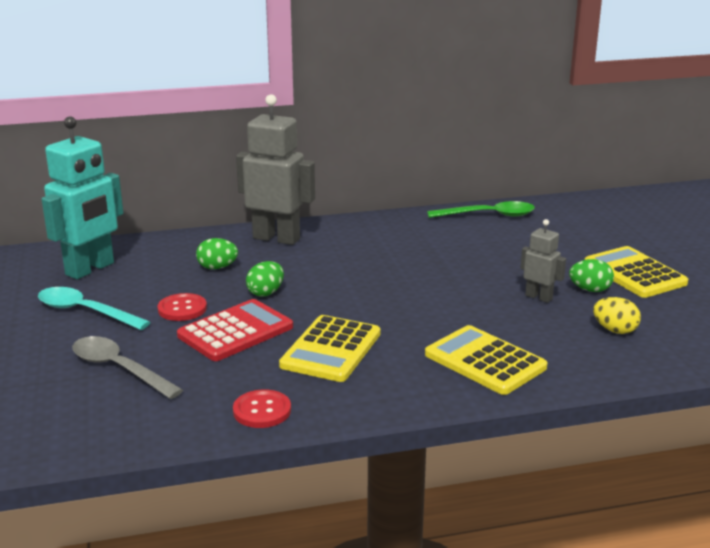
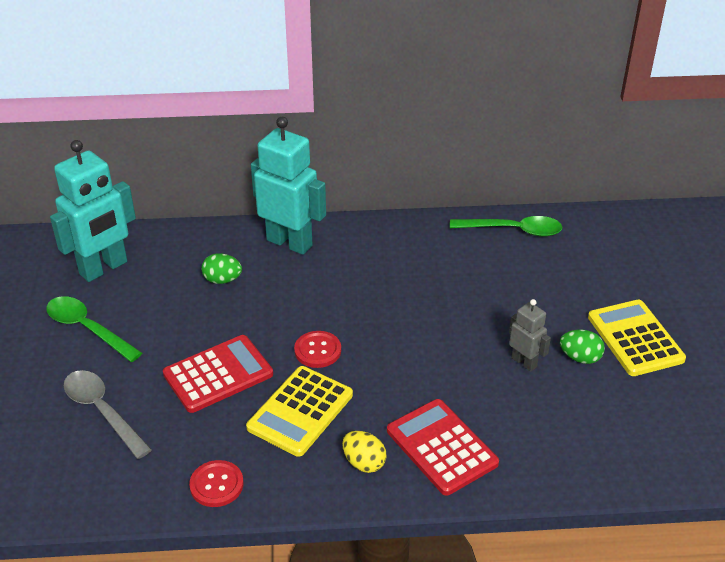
camera: 10 degrees right, 15 degrees up
turquoise spoon [38,287,150,330] -> green spoon [46,296,142,362]
red button [157,293,207,321] -> red button moved to [294,331,341,368]
grey robot [236,94,315,245] -> turquoise robot [251,117,326,255]
green egg [246,261,284,297] -> none
yellow calculator [425,325,547,395] -> red calculator [387,399,499,496]
yellow egg [593,297,641,334] -> yellow egg moved to [342,431,387,473]

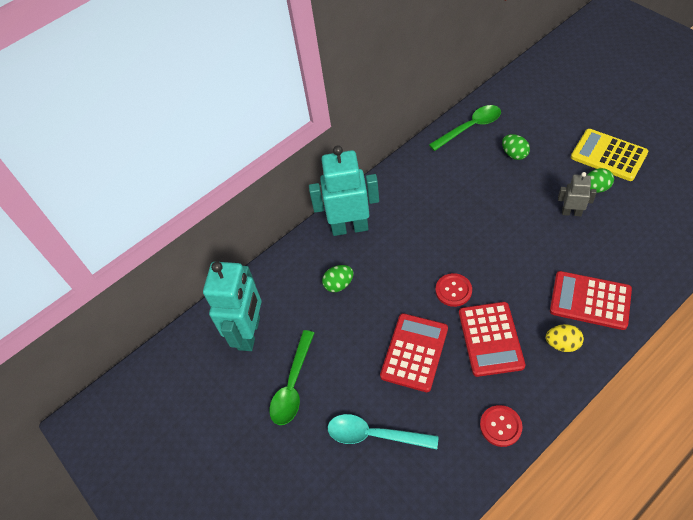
camera: 30 degrees left, 15 degrees up
green spoon [46,296,142,362] -> green spoon turned 75 degrees counterclockwise [269,330,314,425]
grey spoon [64,370,152,459] -> turquoise spoon [328,414,438,449]
yellow calculator [246,366,353,457] -> red calculator [459,302,525,377]
none -> green egg [502,134,530,160]

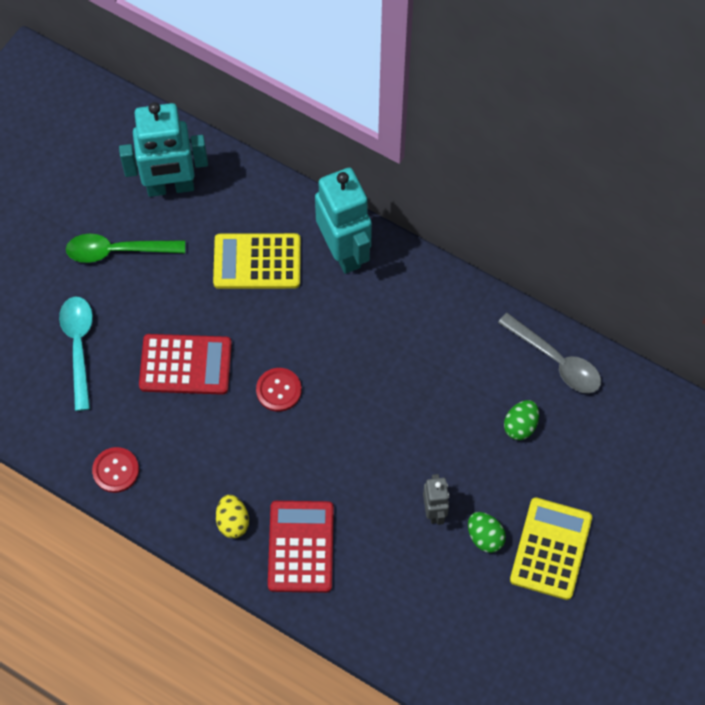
camera: 65 degrees right, 10 degrees up
green egg [322,265,353,292] -> yellow calculator [213,233,301,289]
green spoon [429,105,501,151] -> grey spoon [498,313,601,393]
red calculator [459,302,525,377] -> none

